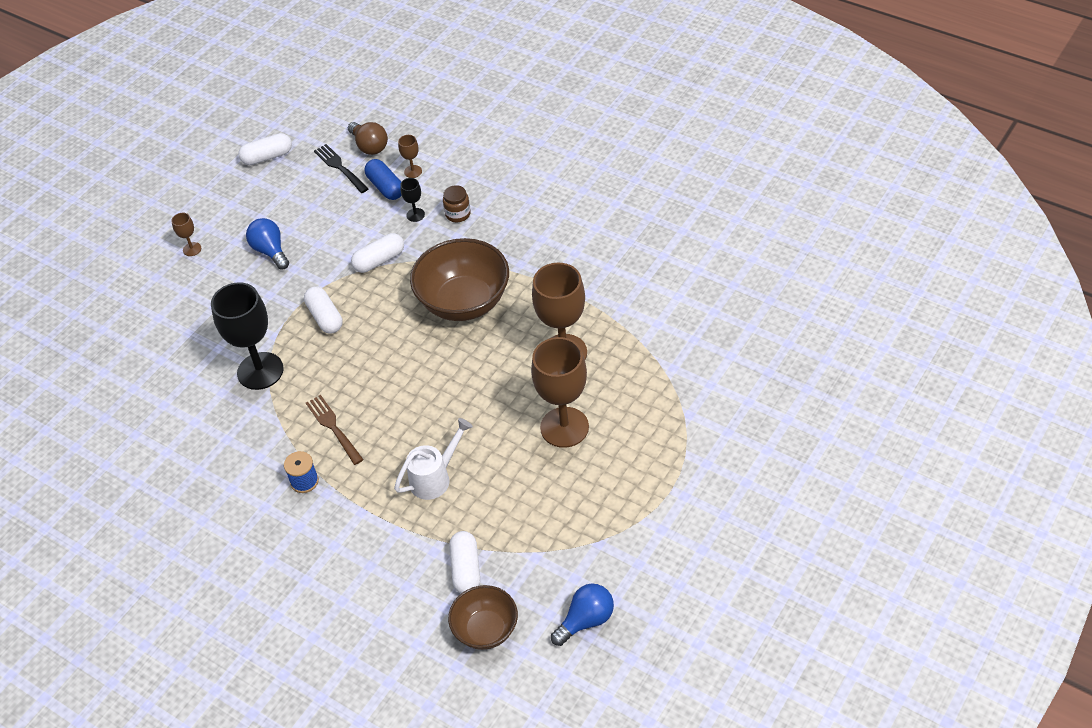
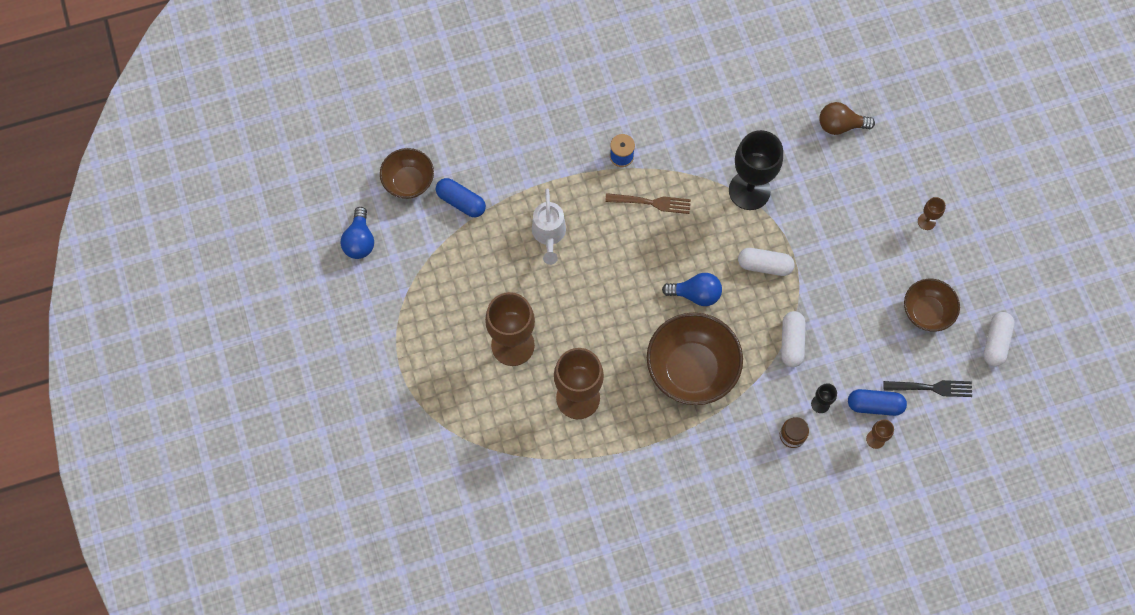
camera: 125 degrees right, 20 degrees up
blue light bulb [246,218,289,270] -> blue light bulb moved to [662,273,722,306]
brown light bulb [348,122,388,155] -> brown light bulb moved to [820,102,875,135]
white capsule [449,531,480,594] -> blue capsule [436,178,486,217]
none -> brown bowl [904,279,960,332]

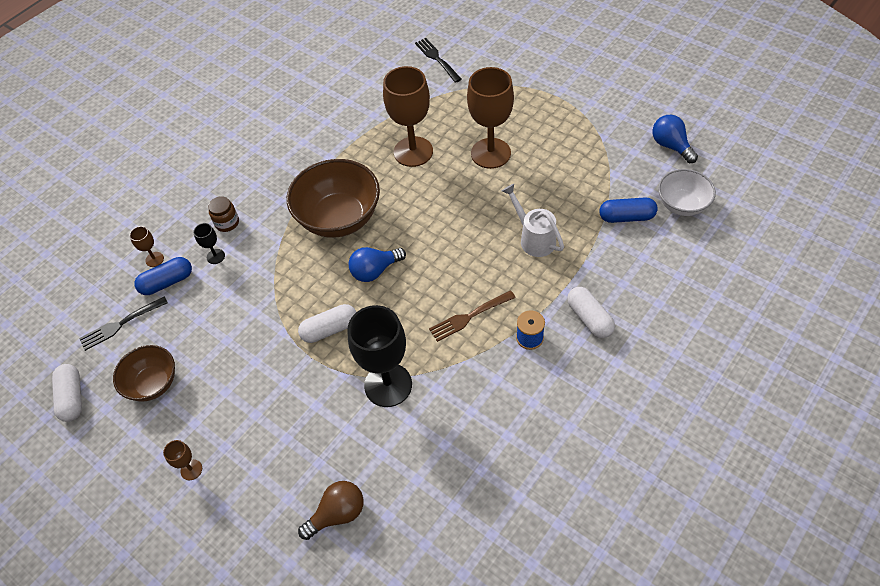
camera: 150 degrees right, 15 degrees down
brown bowl [380,148,434,199] -> white bowl [658,169,716,216]
white capsule [781,311,806,367] -> white capsule moved to [567,287,615,338]
none -> black fork [415,38,462,83]

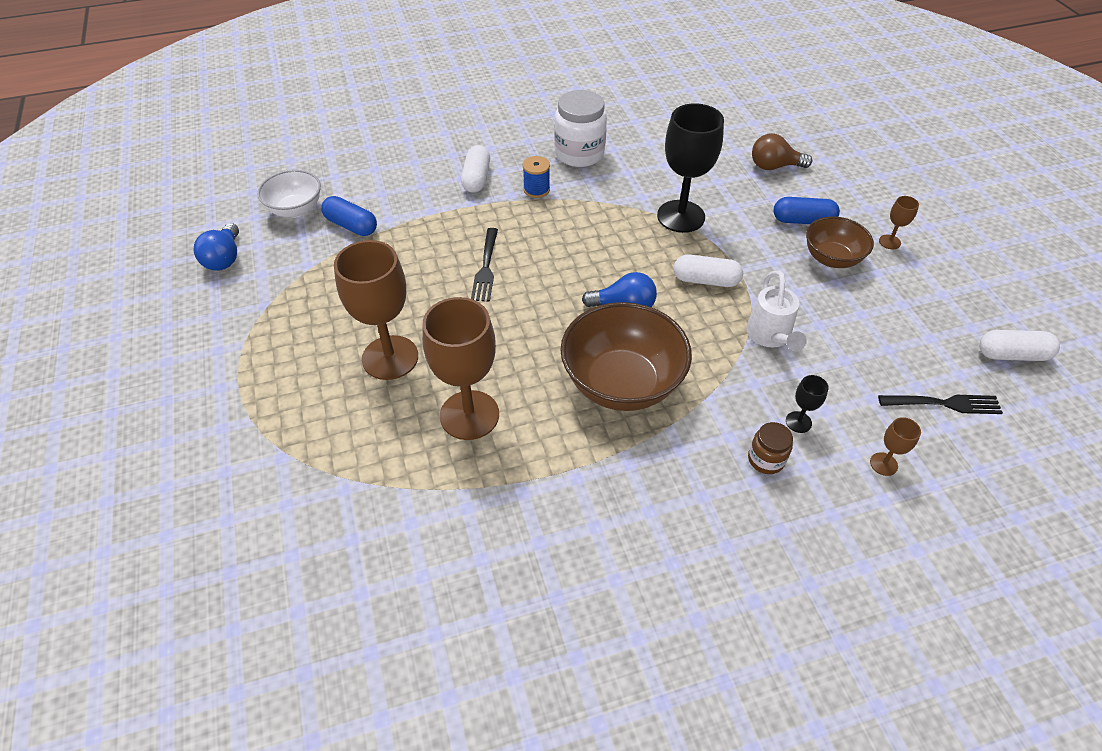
camera: 150 degrees left, 5 degrees down
white capsule [52,364,82,422] -> white capsule turned 75 degrees clockwise [980,330,1060,361]
brown bowl [113,345,175,402] -> brown bowl moved to [806,217,874,268]
blue capsule [134,257,192,295] -> blue capsule moved to [774,197,840,224]
black fork [415,38,462,83] -> black fork moved to [471,228,498,302]
brown fork [429,290,516,342] -> none
white watering can [502,184,564,257] -> white watering can moved to [746,271,807,351]
none -> white jar [554,90,607,167]

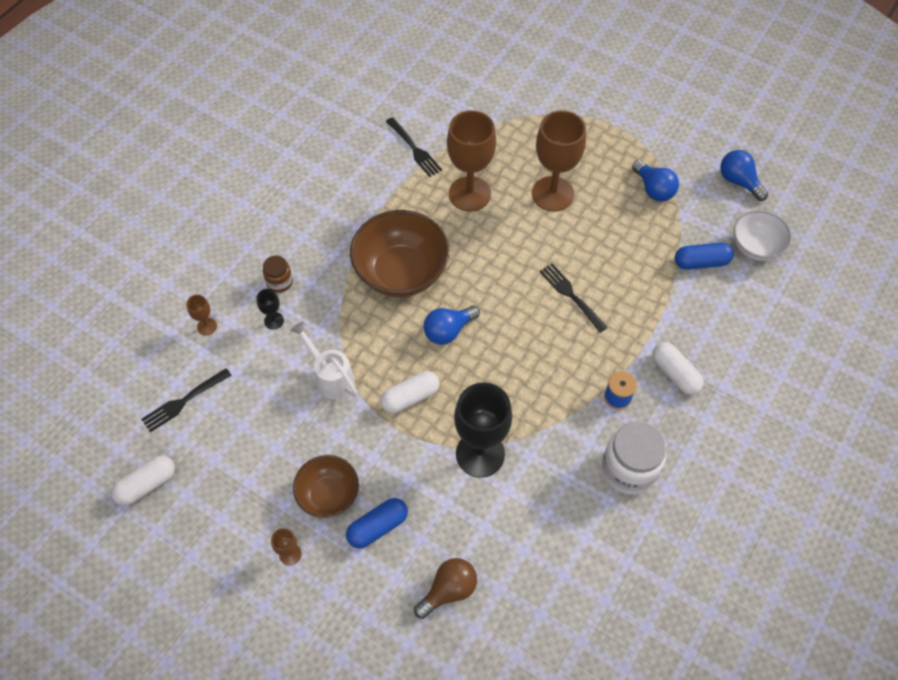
camera: 140 degrees right, 10 degrees up
none -> black fork [386,117,442,177]
none -> blue light bulb [632,160,679,202]

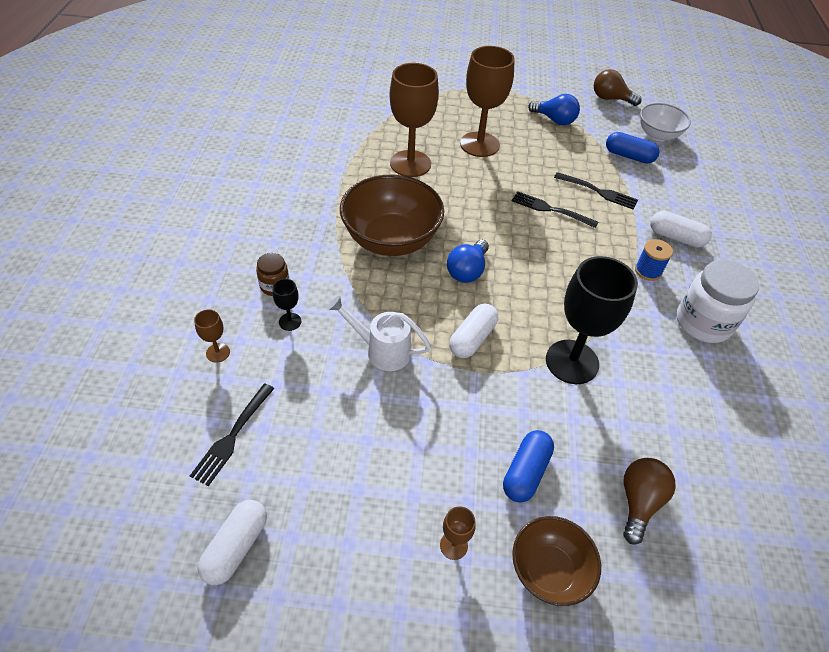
camera: 30 degrees left, 10 degrees down
brown bowl [293,455,359,518] -> brown bowl moved to [512,516,601,606]
black fork [386,117,442,177] -> black fork moved to [554,172,638,209]
blue capsule [675,243,734,270] -> blue capsule turned 60 degrees clockwise [606,132,659,164]
blue light bulb [720,150,768,201] -> brown light bulb [594,69,641,106]

